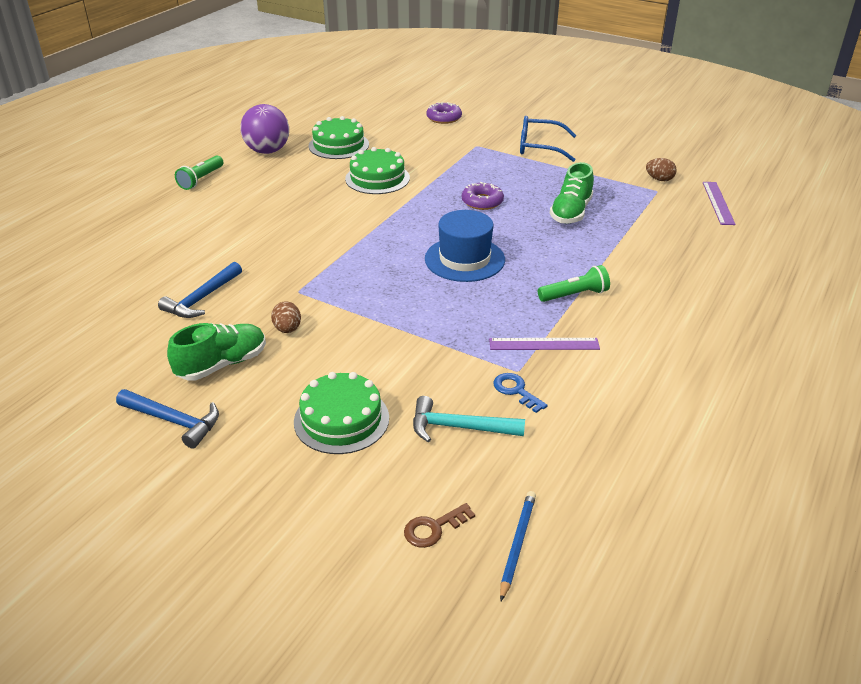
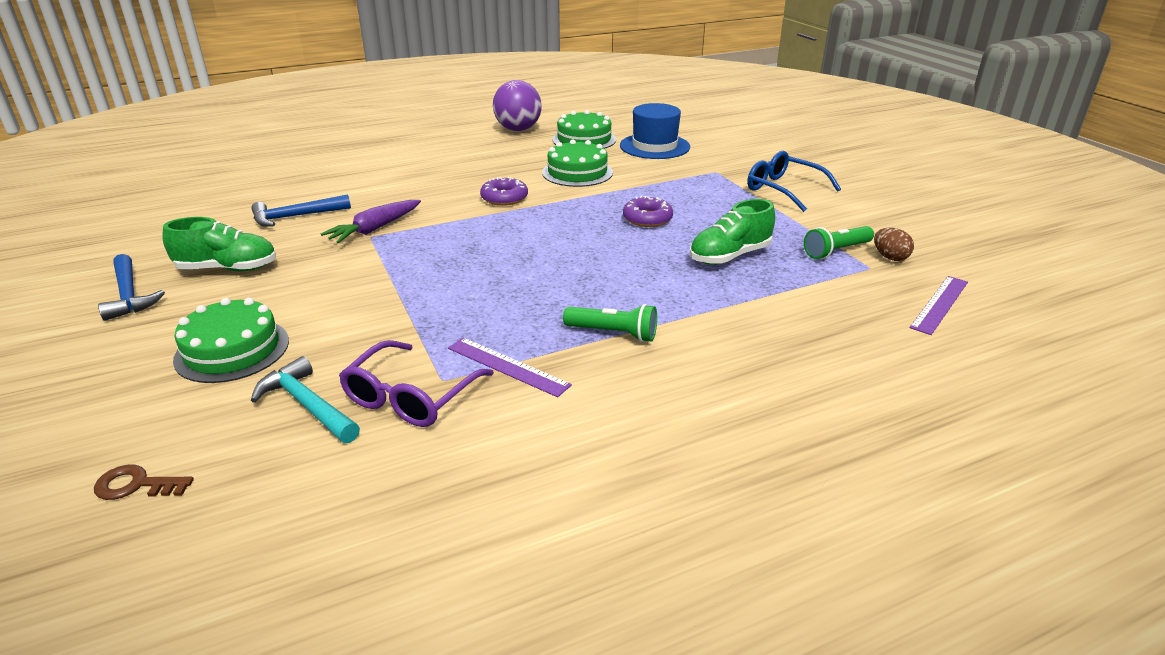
camera: 35 degrees right, 5 degrees down
green flashlight [175,155,223,190] -> green flashlight moved to [804,226,874,259]
brown egg [271,302,301,333] -> none
blue hat [425,210,505,282] -> blue hat moved to [620,103,690,159]
purple donut [426,102,462,124] -> purple donut moved to [480,177,528,206]
blue key [493,373,548,413] -> purple glasses [339,340,494,427]
blue pencil [500,491,536,601] -> none
none -> purple carrot [321,200,421,243]

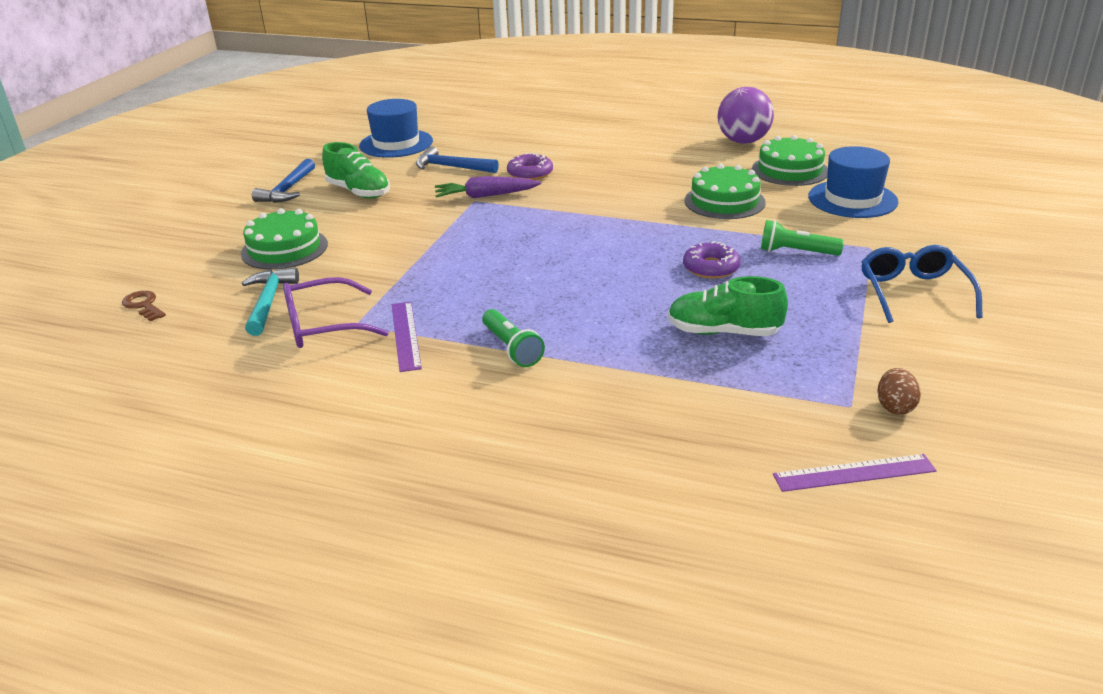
camera: 45 degrees right, 0 degrees up
purple donut [480,177,528,206] -> purple donut moved to [507,152,553,180]
green flashlight [804,226,874,259] -> green flashlight moved to [761,220,844,256]
none -> blue hat [359,99,433,158]

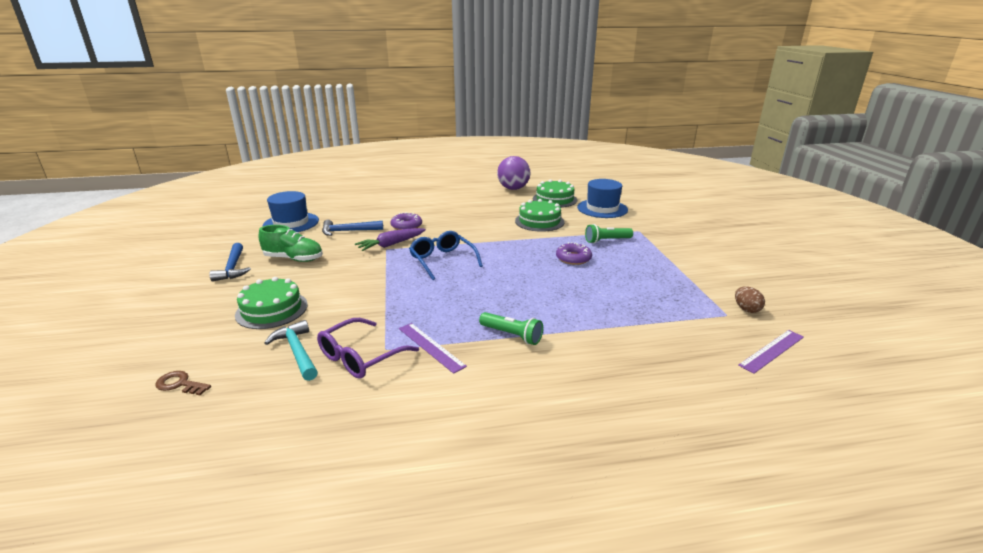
camera: 30 degrees left, 5 degrees down
green shoe [668,276,788,336] -> none
blue glasses [861,245,983,323] -> blue glasses moved to [409,231,483,280]

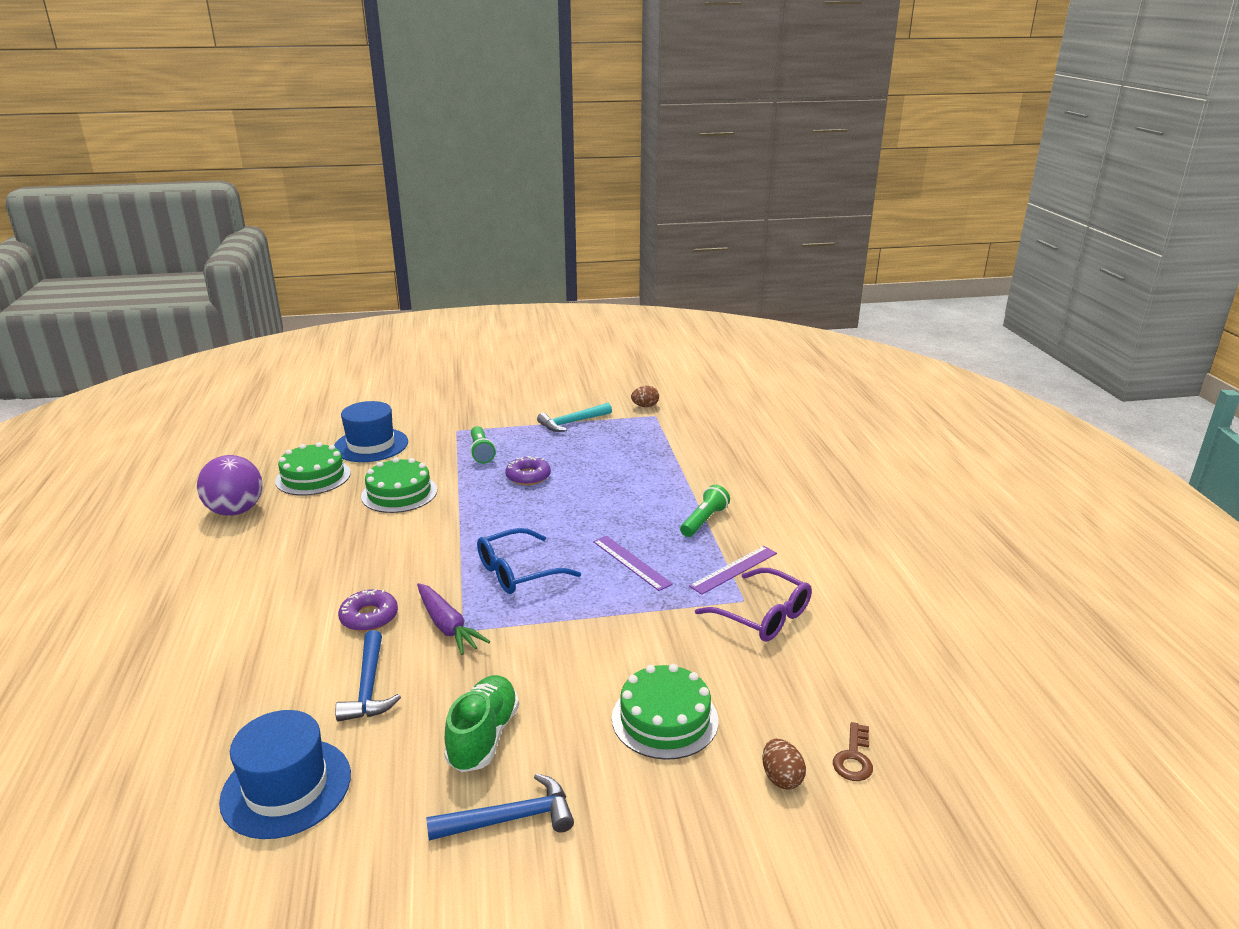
camera: 90 degrees left, 0 degrees up
turquoise hammer [265,320,318,381] -> turquoise hammer moved to [537,403,612,432]
purple ruler [738,330,804,374] -> purple ruler moved to [593,536,673,591]
none -> brown egg [762,739,806,790]

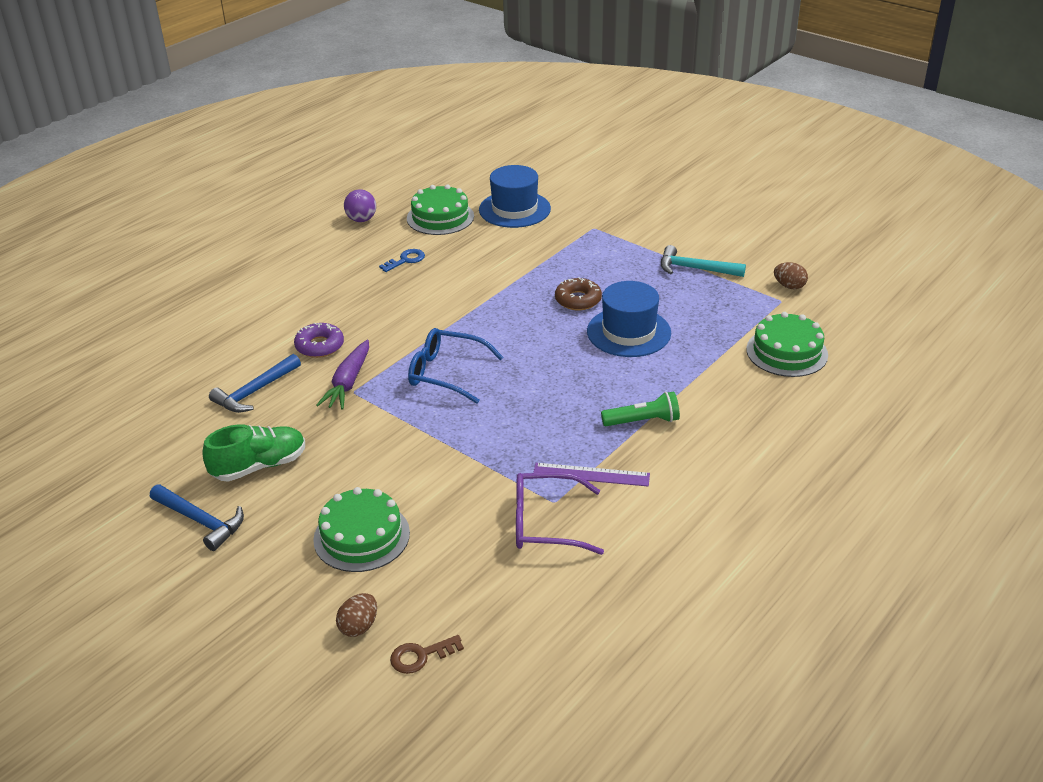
camera: 50 degrees right, 10 degrees up
purple ball [197,455,263,516] -> purple ball [344,189,376,222], size x0.61
blue hat [219,710,351,839] -> blue hat moved to [587,281,671,357]
green cake [361,457,437,513] -> green cake moved to [746,312,828,377]
green flashlight [470,426,496,463] -> none
purple donut [505,456,551,485] -> brown donut [555,277,602,310]
purple ruler [593,536,673,591] -> none
purple glasses [695,568,812,642] -> purple glasses turned 90 degrees clockwise [516,472,604,555]
none -> blue key [379,249,425,272]

